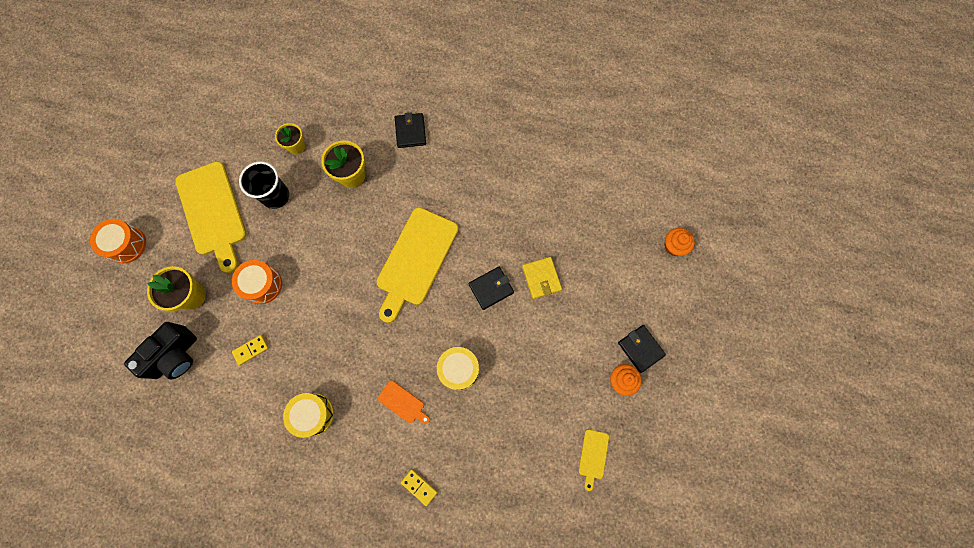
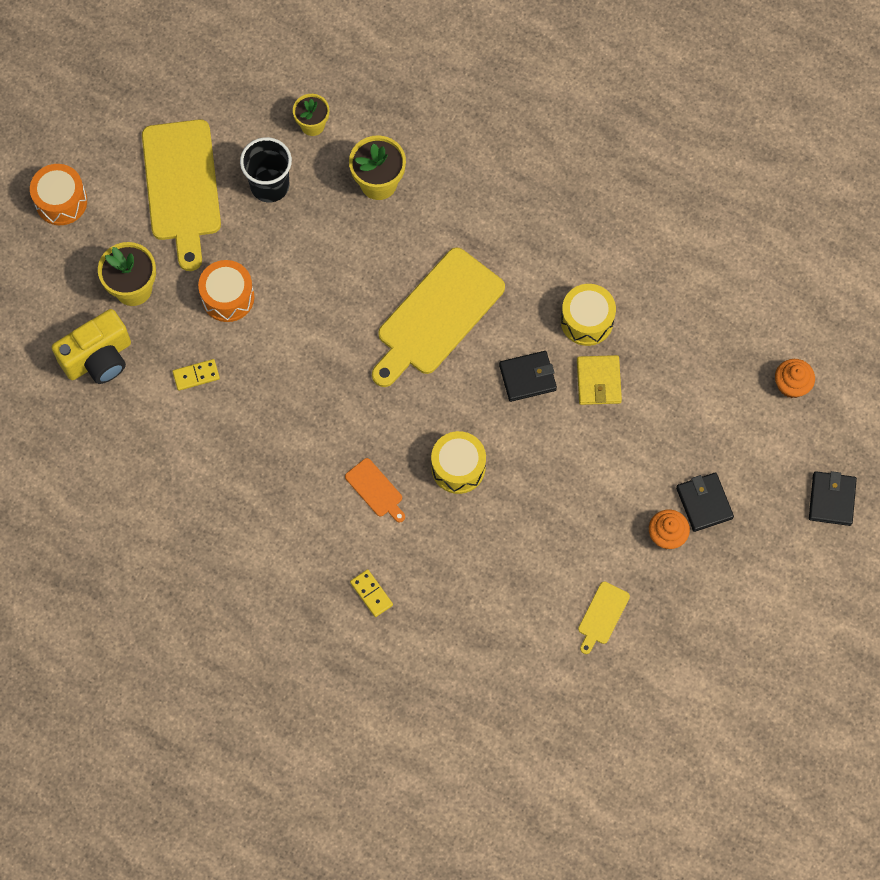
camera: 15 degrees right, 5 degrees down
black camera [124,322,197,380] -> yellow camera [52,309,131,384]
yellow drum [283,393,334,438] -> yellow drum moved to [561,284,616,346]
black wallet [395,112,426,148] -> black wallet moved to [809,471,857,526]

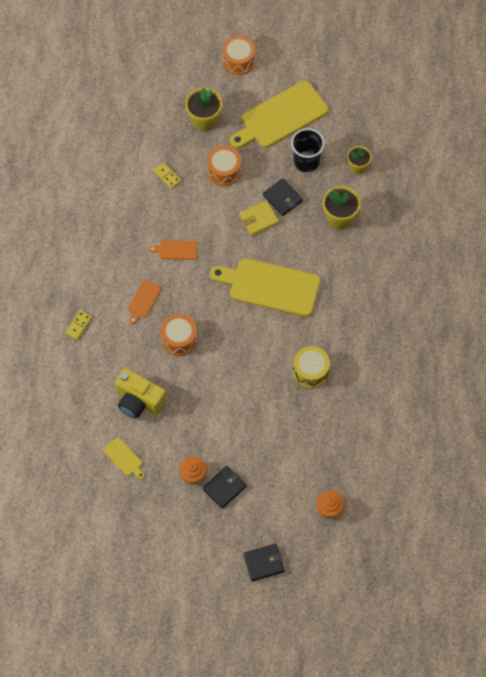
camera: 65 degrees right, 5 degrees down
yellow camera [52,309,131,384] -> yellow camera moved to [115,368,167,419]
yellow drum [431,431,486,494] -> orange drum [161,314,197,356]
black wallet [499,351,557,402] -> black wallet moved to [263,178,303,216]
yellow wallet [577,355,622,405] -> yellow wallet moved to [239,200,279,236]
yellow cutting board [578,582,630,654] -> yellow cutting board turned 135 degrees counterclockwise [103,437,145,479]
none -> orange cutting board [149,240,197,260]

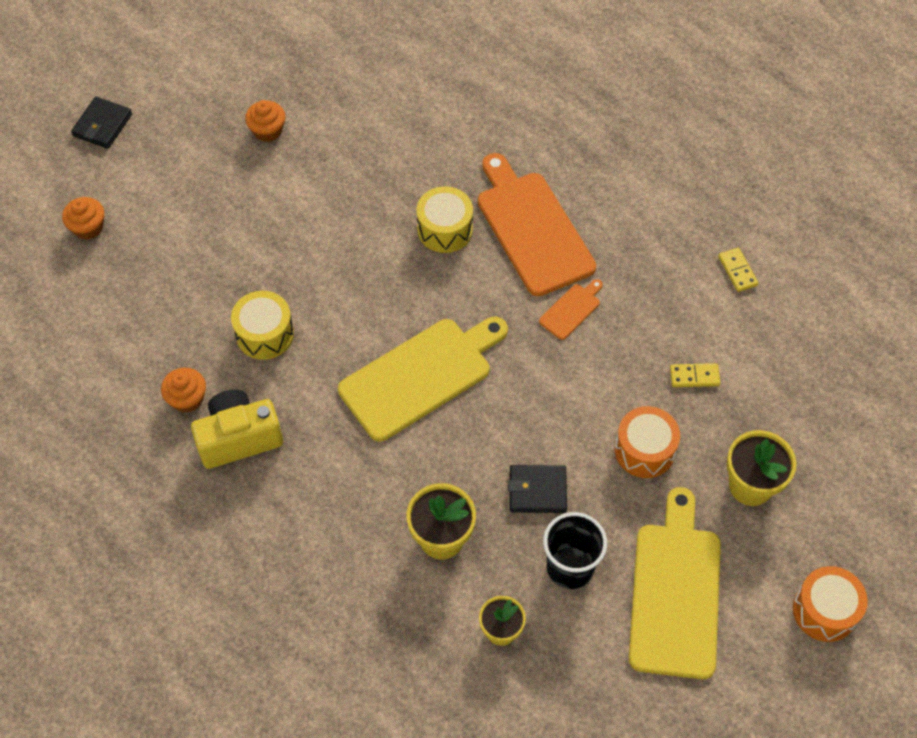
camera: 130 degrees right, 5 degrees down
yellow domino [65,310,92,340] -> yellow domino moved to [718,248,759,292]
yellow cutting board [103,437,145,479] -> none
yellow camera [115,368,167,419] -> yellow camera moved to [191,389,283,469]
orange cutting board [128,280,161,324] -> orange cutting board [478,153,596,296], size x2.27
orange drum [161,314,197,356] -> yellow drum [416,186,473,253]
black wallet [203,466,247,509] -> none
yellow wallet [239,200,279,236] -> none
none -> orange cupcake [161,368,206,413]

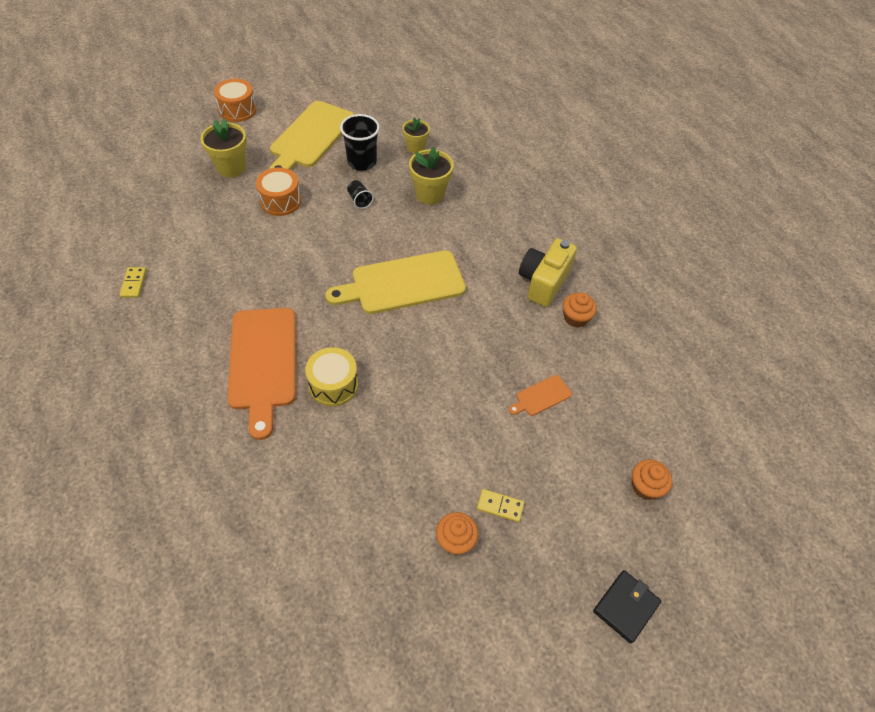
camera: 165 degrees left, 5 degrees down
yellow camera [191,389,283,469] -> yellow camera turned 120 degrees clockwise [519,239,577,307]
yellow drum [231,291,294,360] -> none
black wallet [508,465,567,513] -> black cup [347,180,373,209]
orange cutting board [539,279,603,340] -> orange cutting board moved to [509,375,572,416]
yellow domino [670,363,720,387] -> yellow domino moved to [477,489,524,522]

